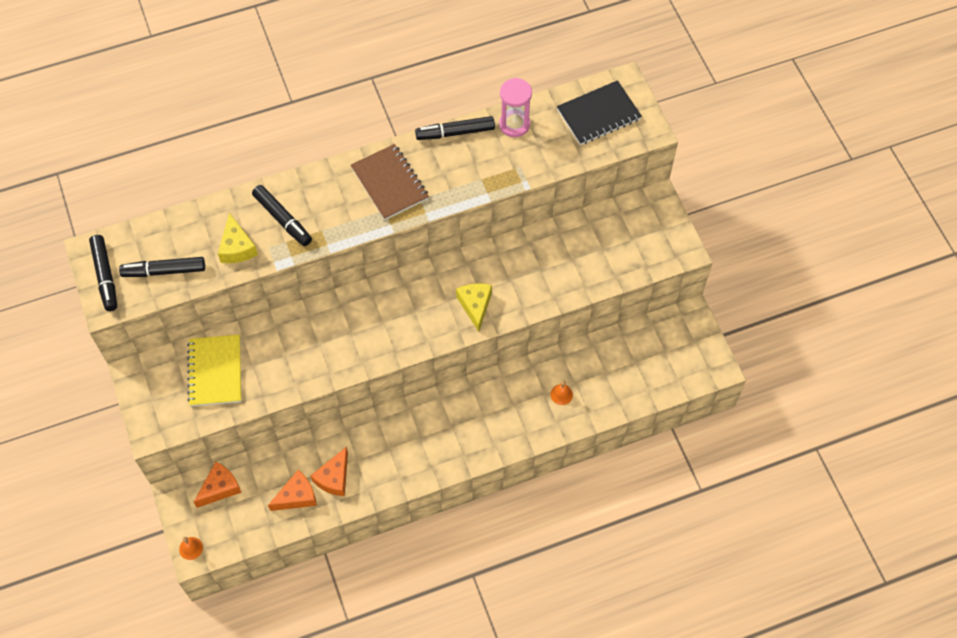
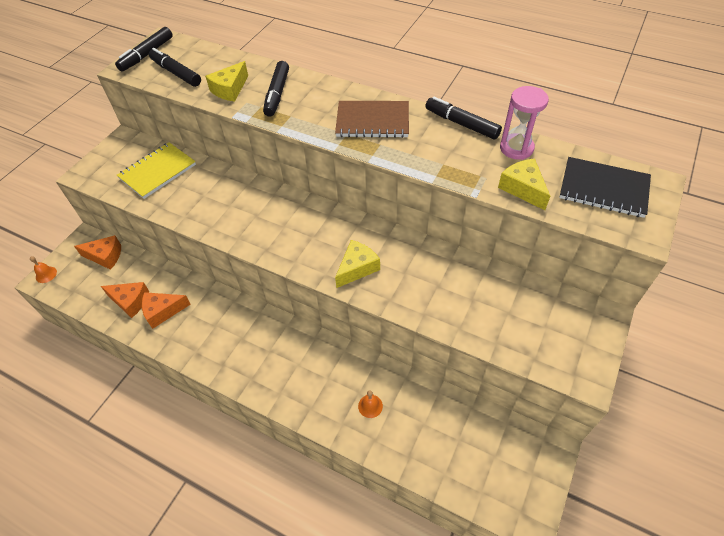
camera: 50 degrees right, 10 degrees down
brown notebook [351,144,429,220] -> brown notebook turned 75 degrees clockwise [335,101,409,138]
none -> yellow cheese [498,158,550,210]

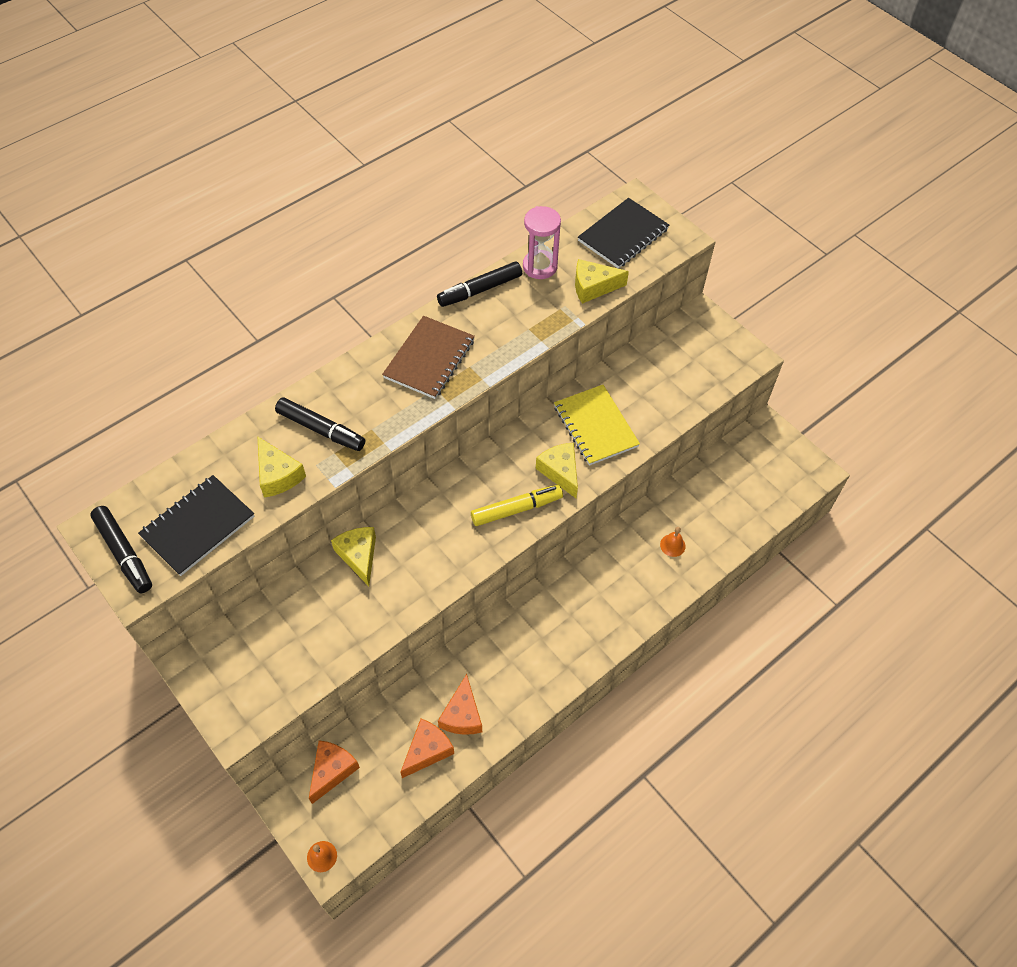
camera: 70 degrees left, 5 degrees up
yellow notebook [117,142,196,199] -> yellow notebook moved to [554,385,640,466]
black marker [149,48,201,87] -> black notebook [138,475,254,576]
none -> yellow cheese [331,527,376,586]
none -> yellow marker [471,485,563,526]

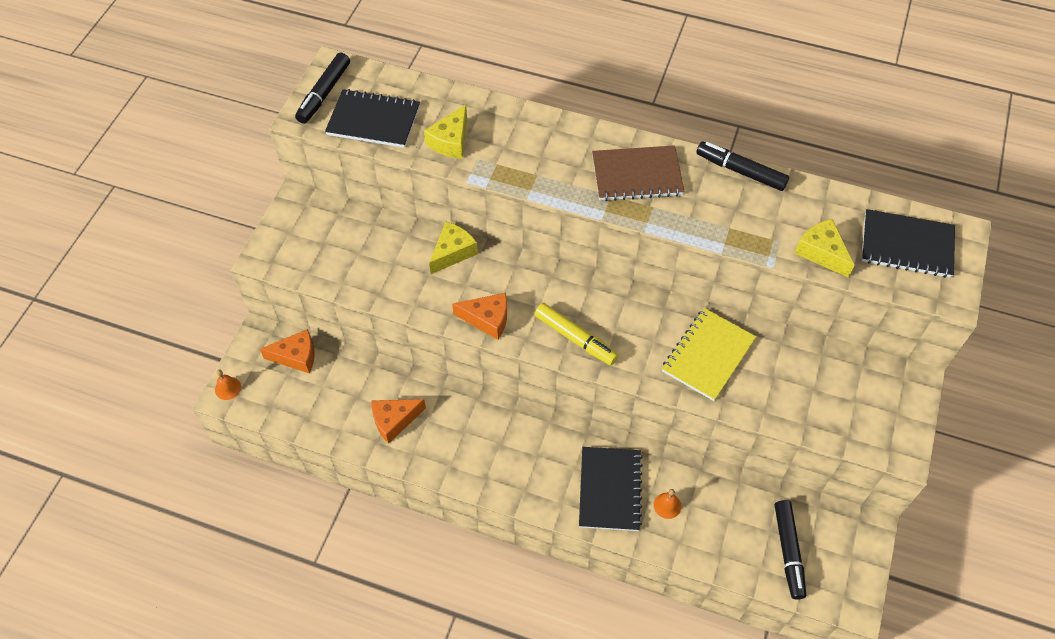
camera: 60 degrees right, 0 degrees up
black marker [275,397,365,451] -> black marker moved to [775,500,806,600]
orange cheese [400,719,454,778] -> orange cheese moved to [452,293,507,340]
pink hourglass [523,206,561,279] -> none
yellow cheese [536,443,578,498] -> none
none -> black notebook [579,447,643,531]

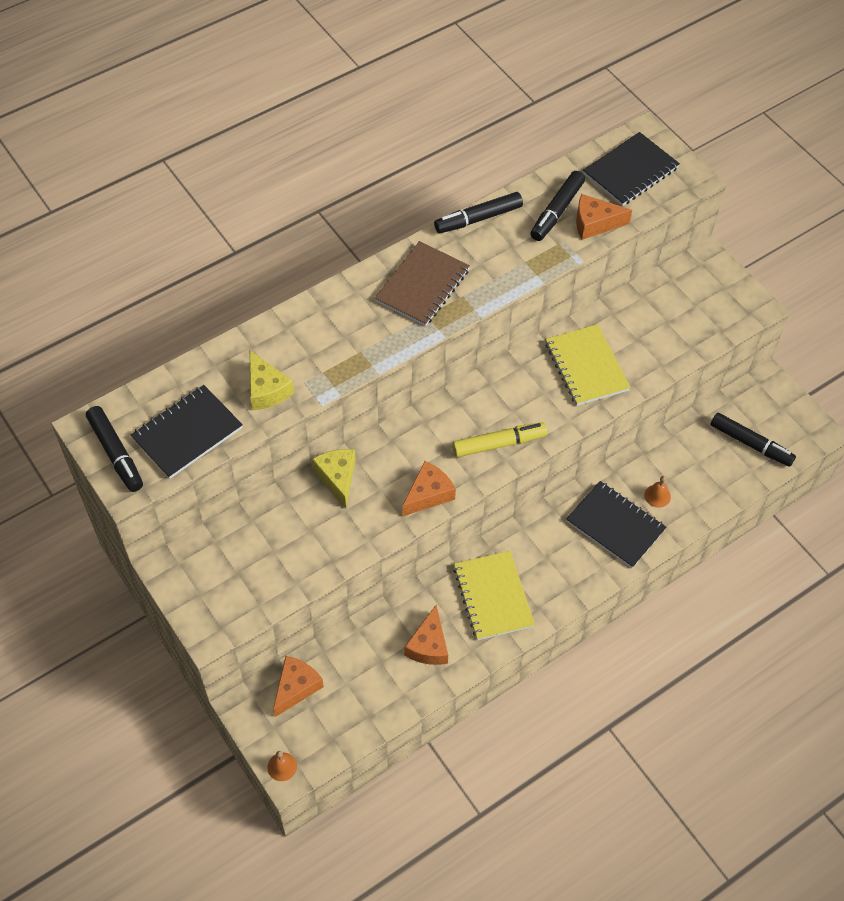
camera: 55 degrees left, 0 degrees up
yellow cheese [794,219,854,278] -> orange cheese [576,194,632,240]
none -> yellow notebook [453,551,535,640]
none -> black marker [531,171,585,241]

